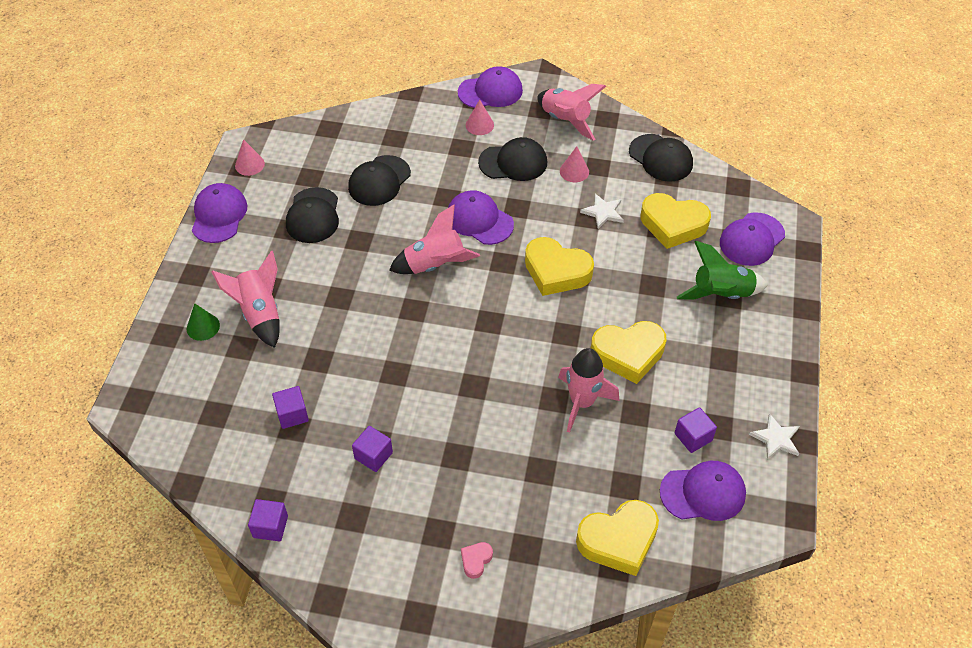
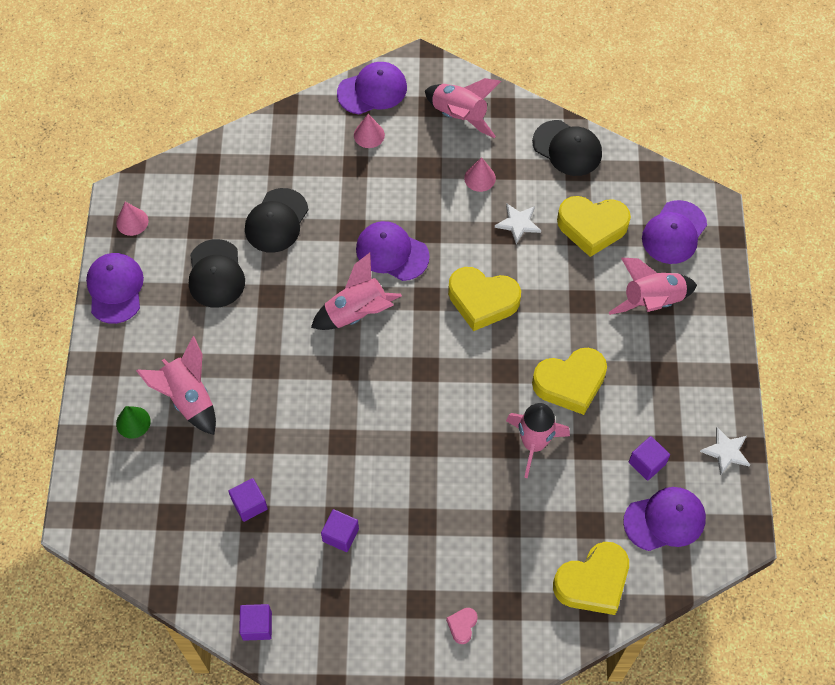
camera: 10 degrees left, 10 degrees up
black cap [478,137,547,181] -> none
green rocket [677,241,768,300] -> pink rocket [608,258,697,315]

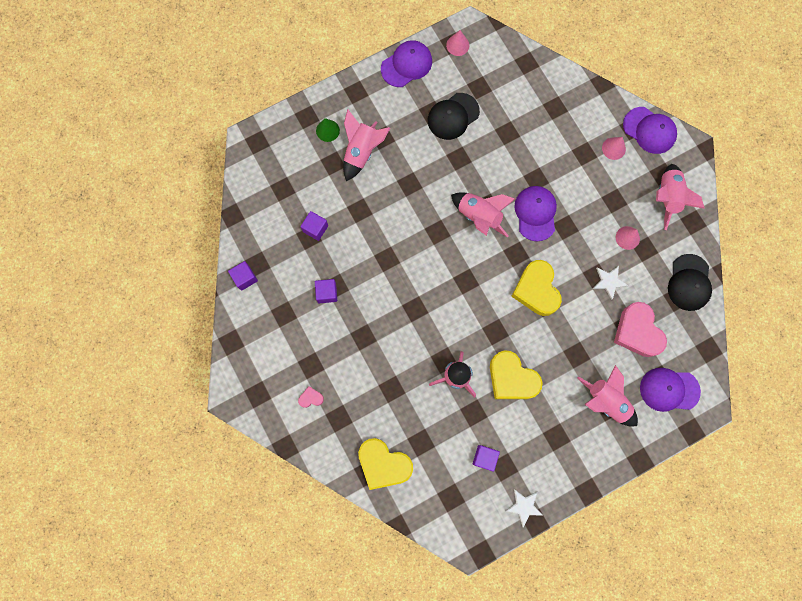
camera: 60 degrees right, 15 degrees up
black cap [245,188,308,253] -> none
yellow heart [557,196,631,257] -> pink heart [614,302,667,357]
purple cap [623,487,706,551] -> none

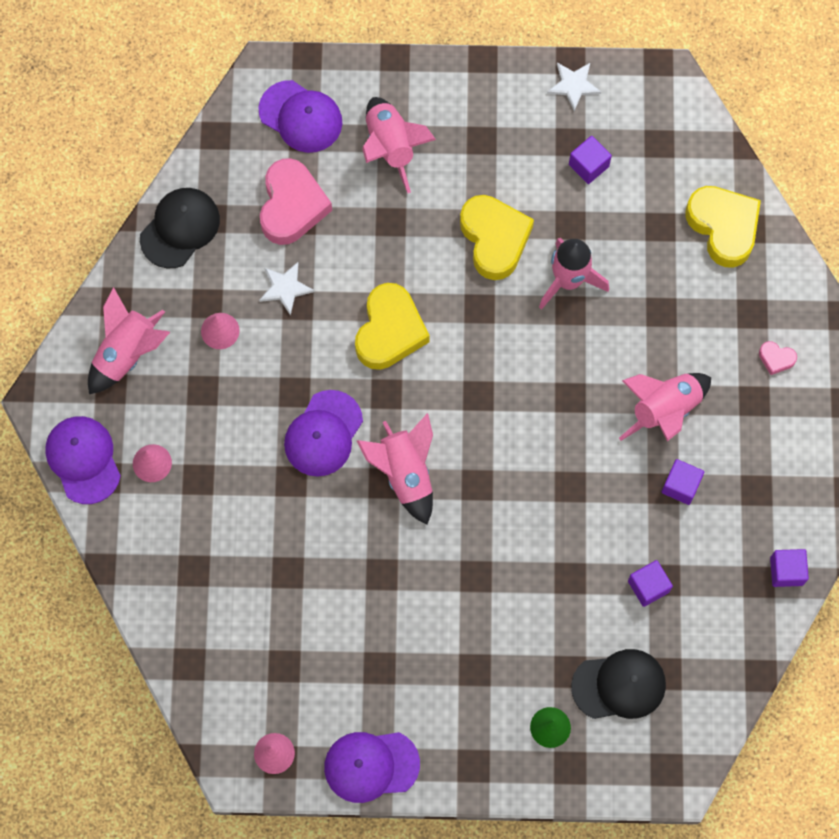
camera: 150 degrees left, 5 degrees down
pink rocket [343,109,390,181] -> pink rocket moved to [619,373,711,441]
black cap [428,93,480,140] -> black cap moved to [571,649,666,719]

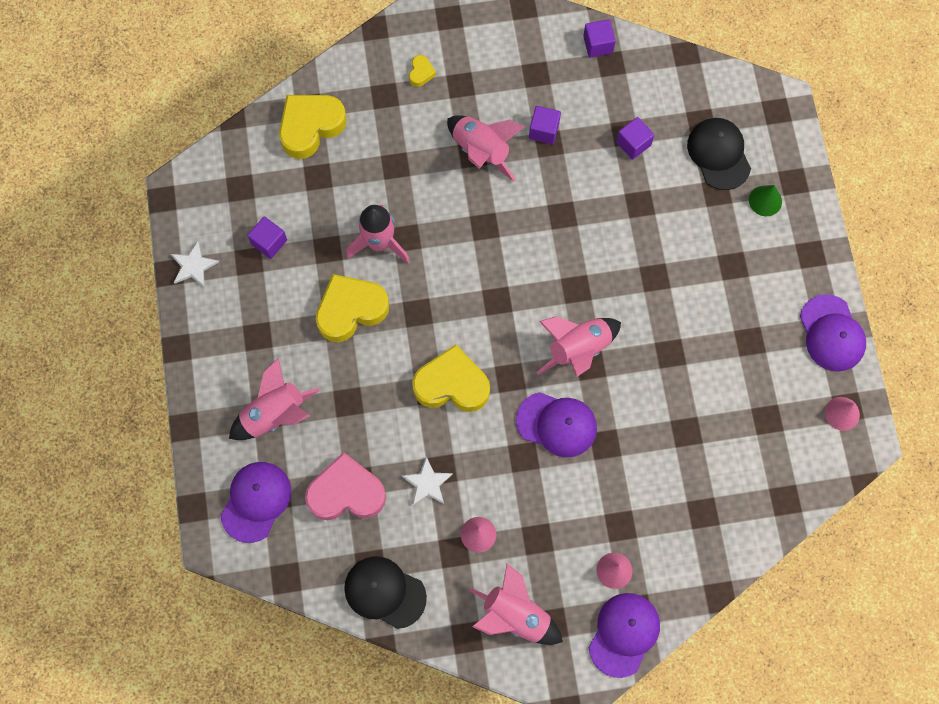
camera: 100 degrees left, 0 degrees up
purple cap [45,416,121,504] -> purple cap turned 150 degrees clockwise [589,593,660,678]
pink heart [759,341,797,375] -> yellow heart [409,55,436,87]

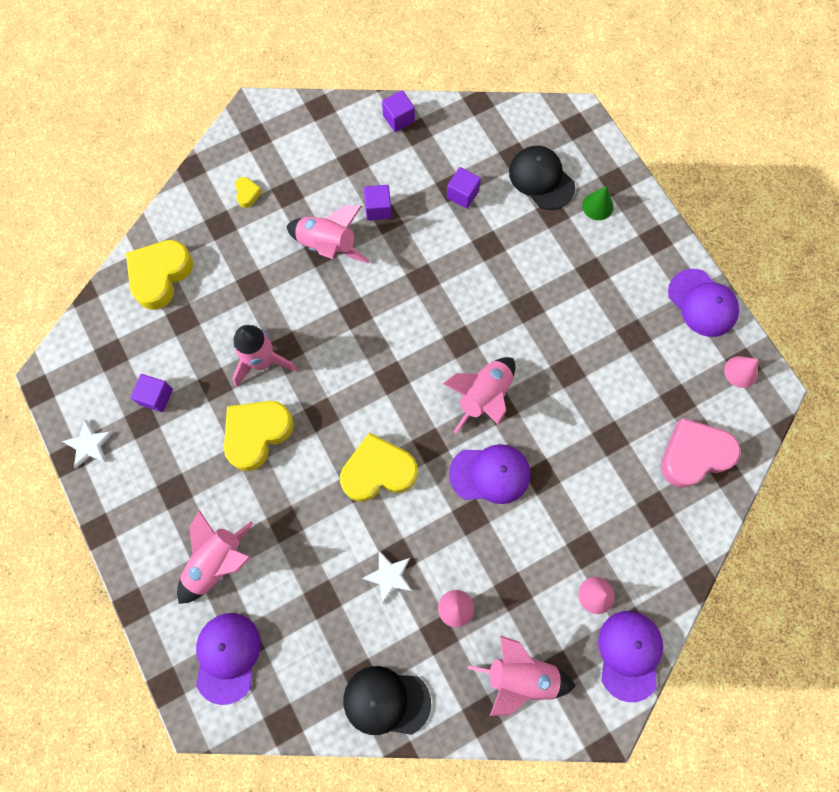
camera: 20 degrees left, 0 degrees up
pink heart [305,452,386,520] -> pink heart moved to [661,418,741,488]

